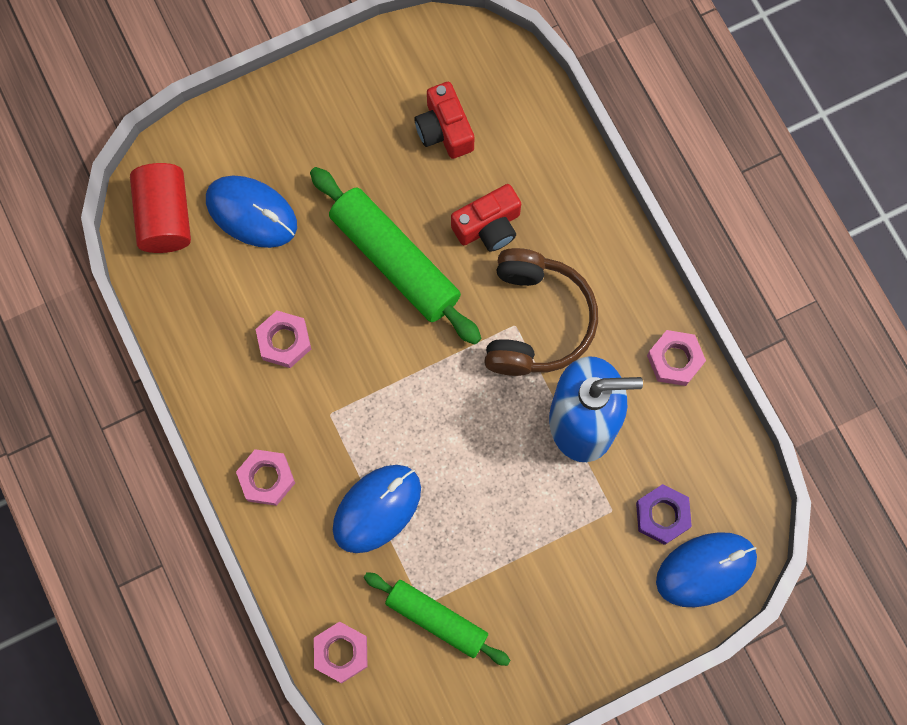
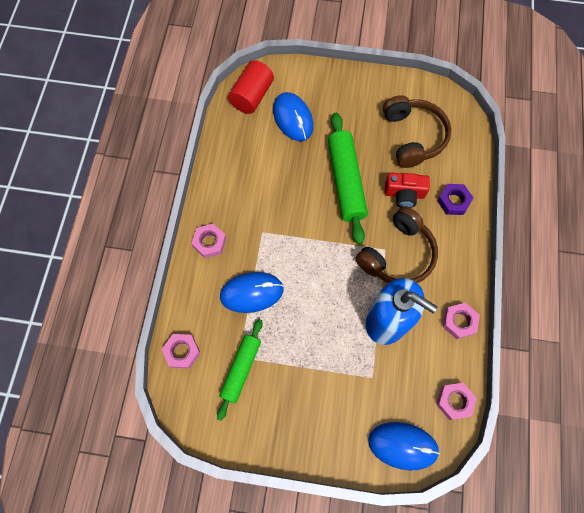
camera: 35 degrees right, 5 degrees down
pink nut [256,311,311,368] -> pink nut moved to [436,383,477,420]
green rolling pin [364,572,511,666] -> green rolling pin turned 45 degrees clockwise [217,319,263,421]
red camera [414,82,475,159] -> brown headphones [383,95,451,168]
purple nut [636,484,692,545] -> purple nut moved to [437,184,473,215]

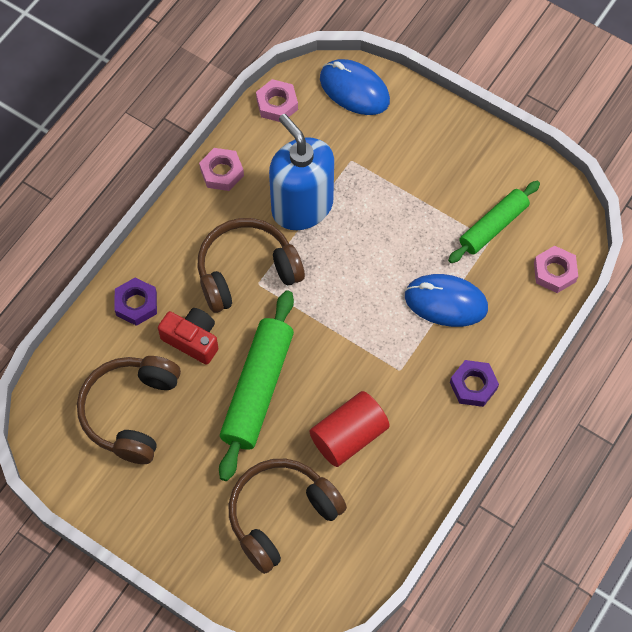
camera: 155 degrees left, 5 degrees down
pink nut [191,224,226,258] -> purple nut [450,360,499,407]
red cylinder [228,60,274,114] -> red cylinder moved to [310,391,390,467]
blue mouse [273,92,313,141] -> brown headphones [229,459,347,574]

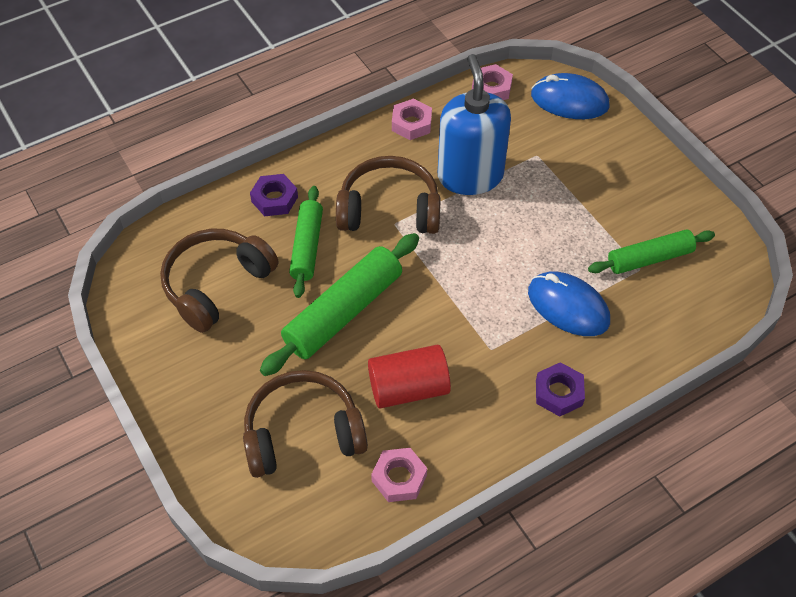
camera: 25 degrees right, 10 degrees down
red camera [158,308,218,365] -> green rolling pin [289,186,323,298]
blue mouse [320,59,390,115] -> blue mouse turned 45 degrees counterclockwise [531,73,610,119]
pink nut [534,246,578,293] -> pink nut moved to [371,448,427,502]

